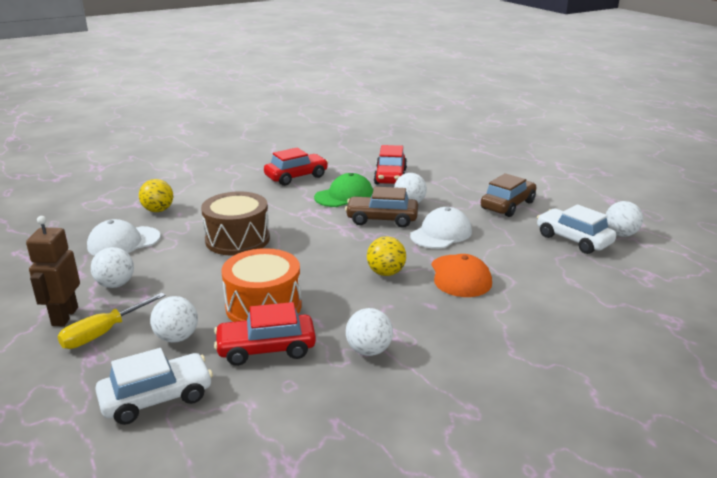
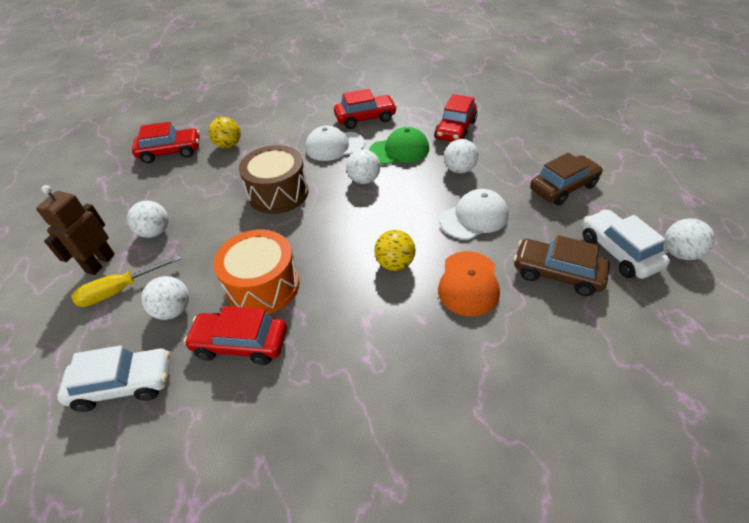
camera: 20 degrees right, 20 degrees up
white cap [87,219,161,256] -> white cap moved to [306,125,365,161]
brown car [345,187,418,228] -> brown car moved to [514,235,610,296]
white ball [346,308,393,356] -> white ball moved to [346,149,380,184]
none -> red car [132,122,200,163]

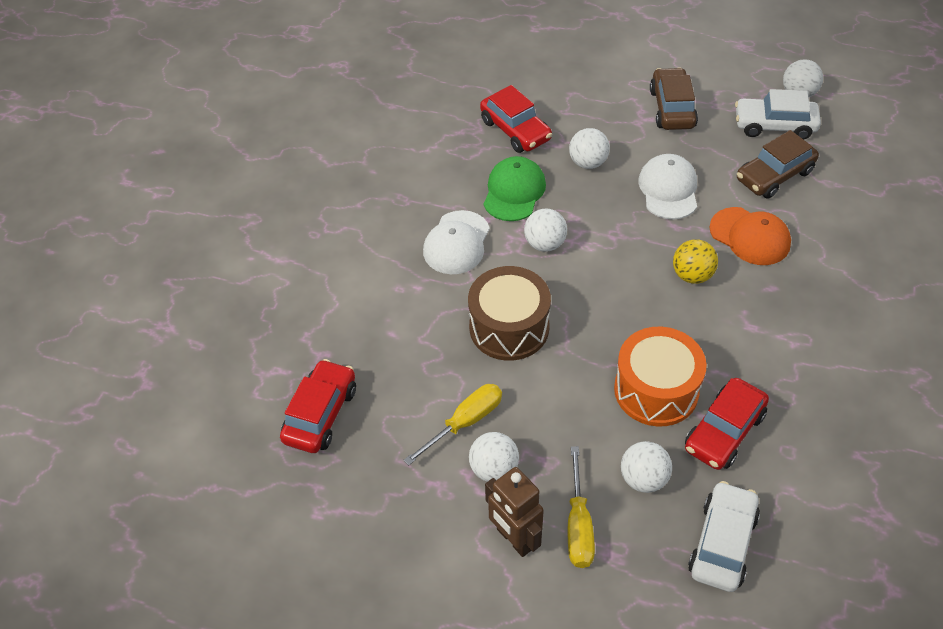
camera: 60 degrees left, 5 degrees up
yellow ball [209,117,241,148] -> none
red car [334,89,397,129] -> none
none -> yellow screwdriver [404,384,502,466]

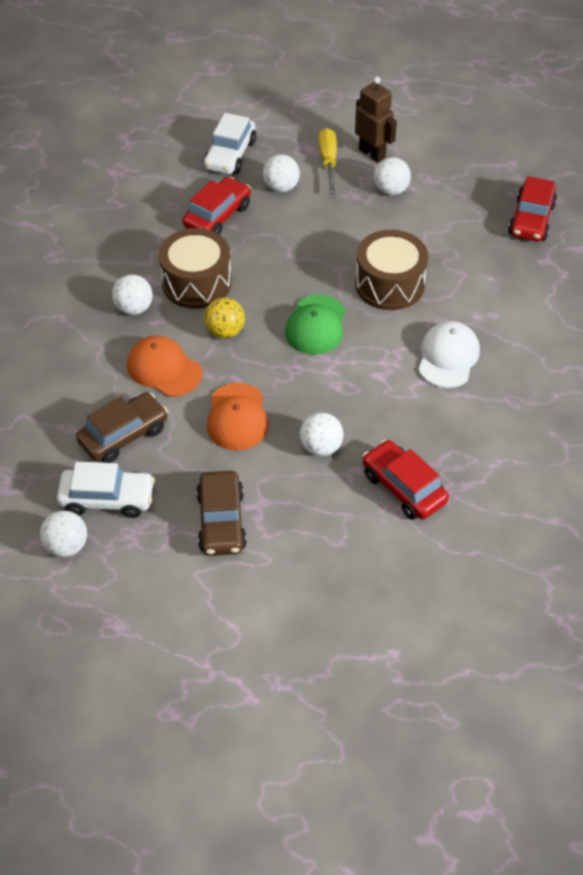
camera: 175 degrees right, 0 degrees up
yellow screwdriver [404,384,502,466] -> none
green cap [483,156,546,221] -> green cap moved to [285,294,345,355]
white ball [524,209,567,252] -> white ball moved to [112,275,153,315]
orange drum [614,327,707,427] -> none
white cap [638,154,697,219] -> orange cap [207,383,269,451]
none -> brown drum [159,228,232,309]

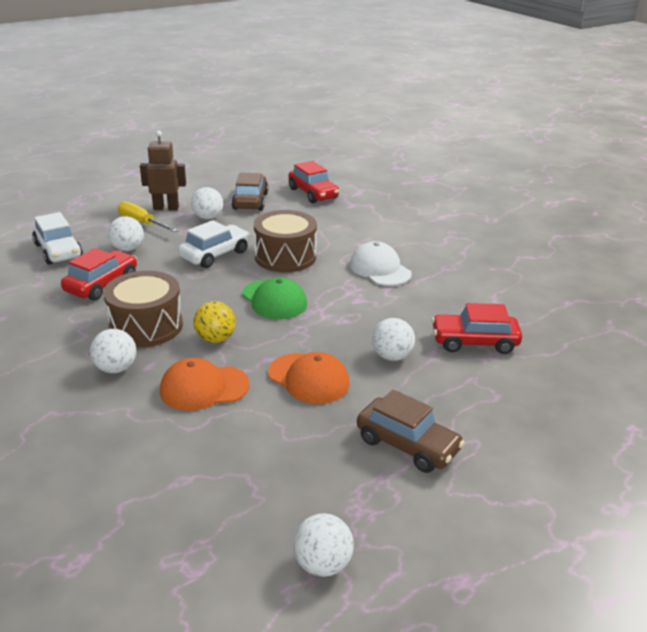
camera: 50 degrees left, 20 degrees down
white car [57,462,155,518] -> white car moved to [178,220,250,268]
brown car [76,392,168,463] -> brown car moved to [232,172,269,211]
red car [182,177,251,235] -> red car turned 45 degrees clockwise [61,248,137,301]

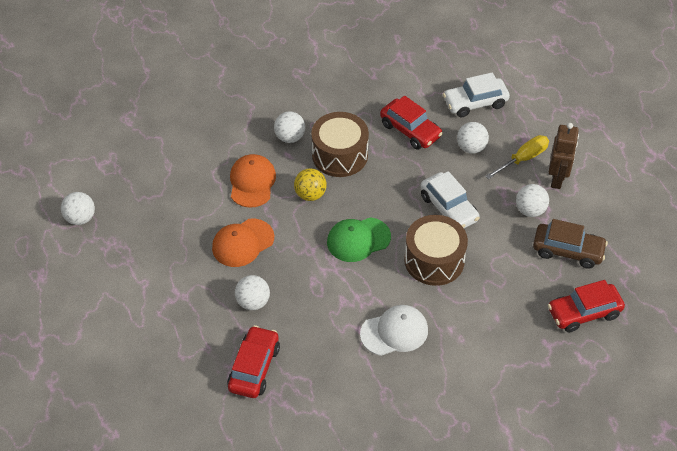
camera: 105 degrees right, 20 degrees up
brown car [357,389,465,473] -> none

